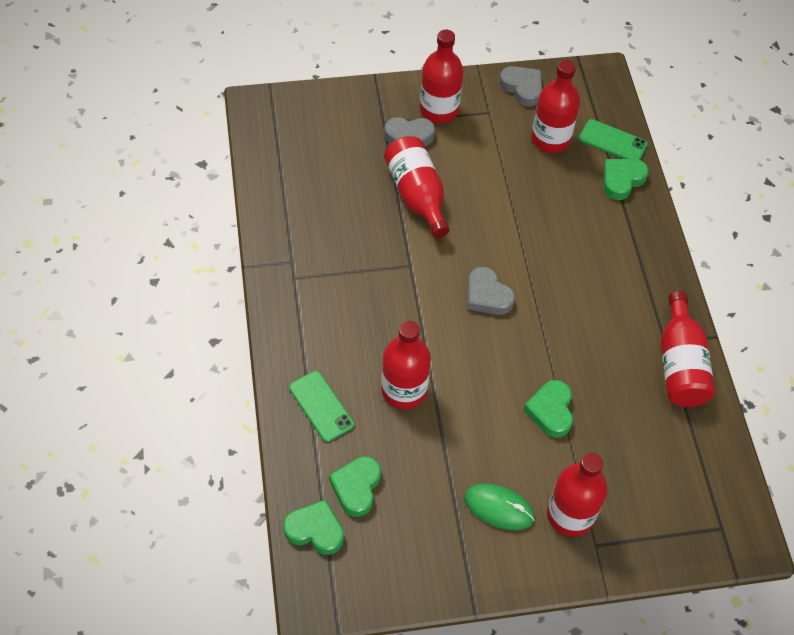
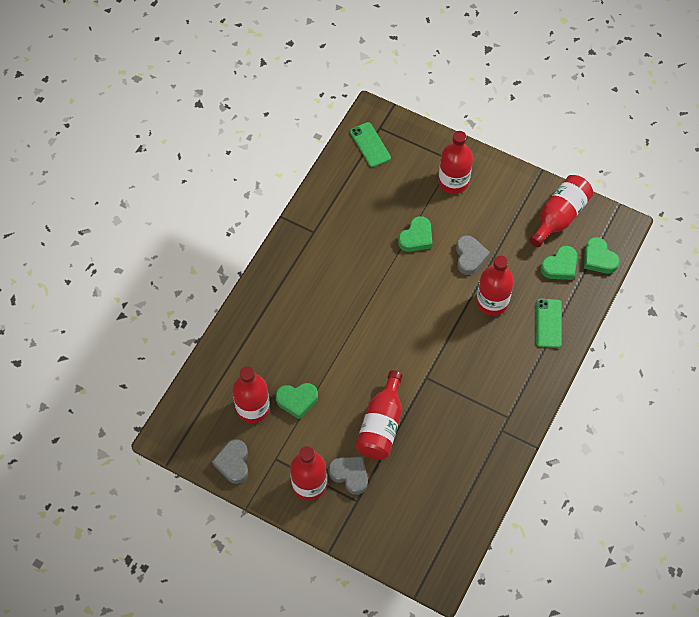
camera: 140 degrees left, 5 degrees up
green mouse [464,484,535,530] -> none
grey heart [468,267,515,315] -> grey heart moved to [456,235,490,275]
green phone [579,119,648,160] -> green phone moved to [350,122,391,167]
green heart [603,159,649,200] -> green heart moved to [275,383,318,420]
red bottle [661,291,715,407] -> red bottle moved to [529,175,593,247]

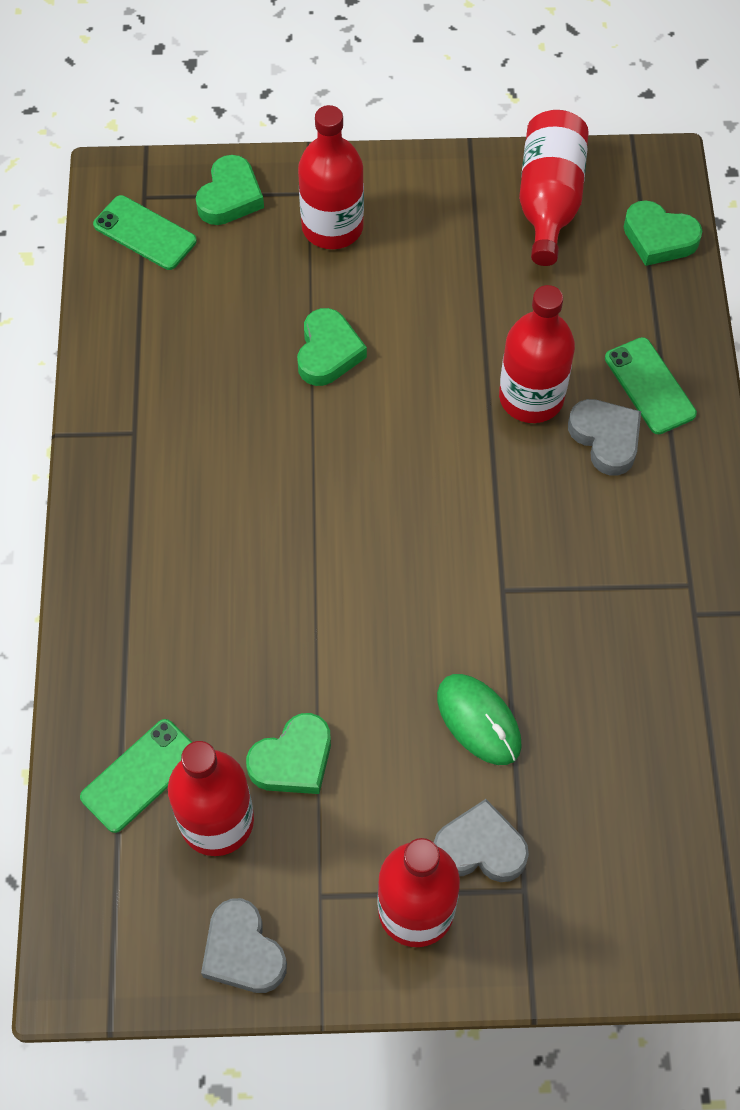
camera: 30 degrees left, 0 degrees up
red bottle [356,370,403,460] -> green mouse [437,674,522,765]
grey heart [456,235,490,275] -> grey heart moved to [568,399,641,476]
green heart [541,246,577,280] -> green heart moved to [196,155,264,225]
none -> green phone [80,719,192,833]

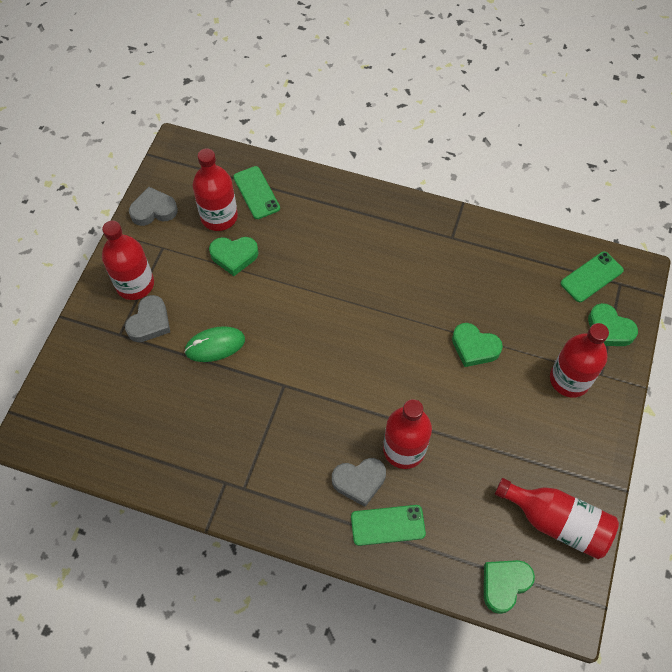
camera: 110 degrees right, 0 degrees up
green heart [246,713,331,794] -> green heart turned 75 degrees counterclockwise [209,237,258,276]

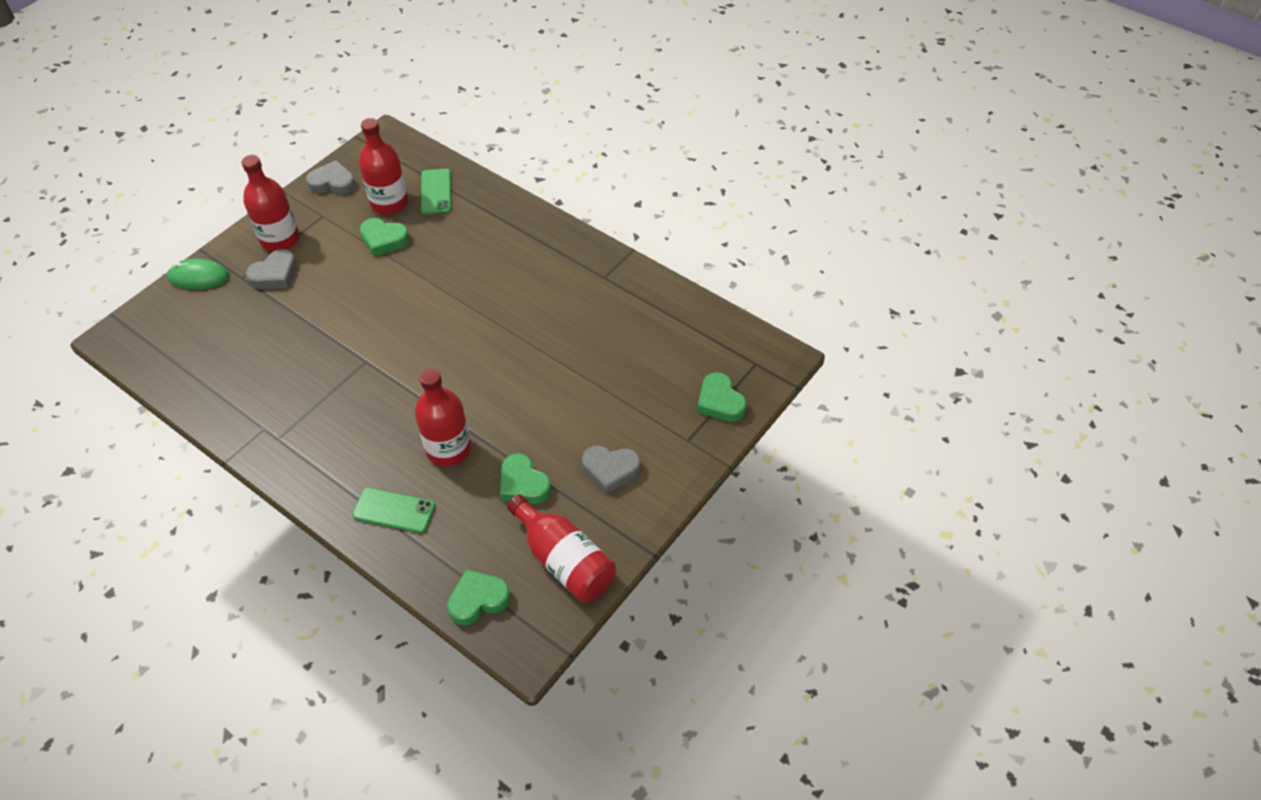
camera: 20 degrees right, 10 degrees down
green mouse [184,326,245,362] -> green mouse moved to [167,258,229,290]
grey heart [332,458,386,507] -> grey heart moved to [582,445,640,494]
green heart [452,323,503,367] -> green heart moved to [500,453,551,504]
red bottle [550,323,609,397] -> none
green phone [560,251,624,302] -> none

